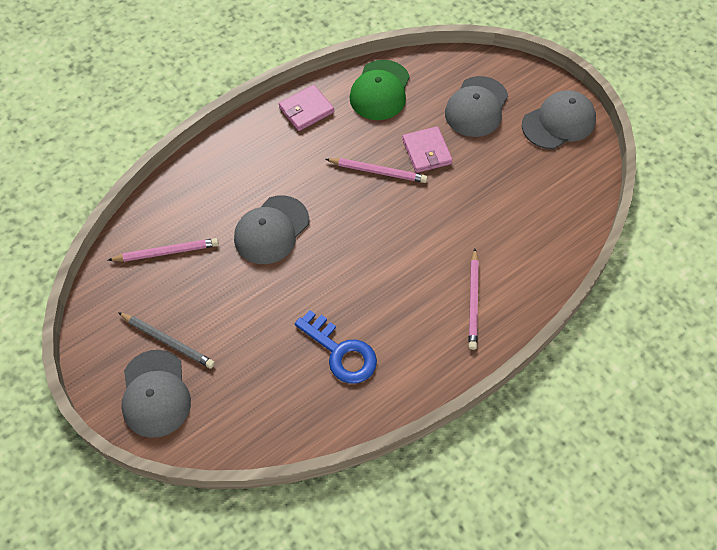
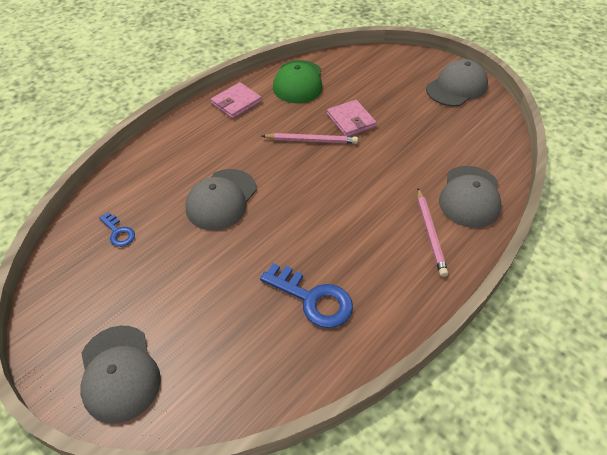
camera: 10 degrees left, 10 degrees down
pink pencil [108,238,219,262] -> blue key [99,212,135,247]
grey pencil [118,312,215,369] -> none
grey cap [445,76,508,137] -> grey cap moved to [439,166,502,228]

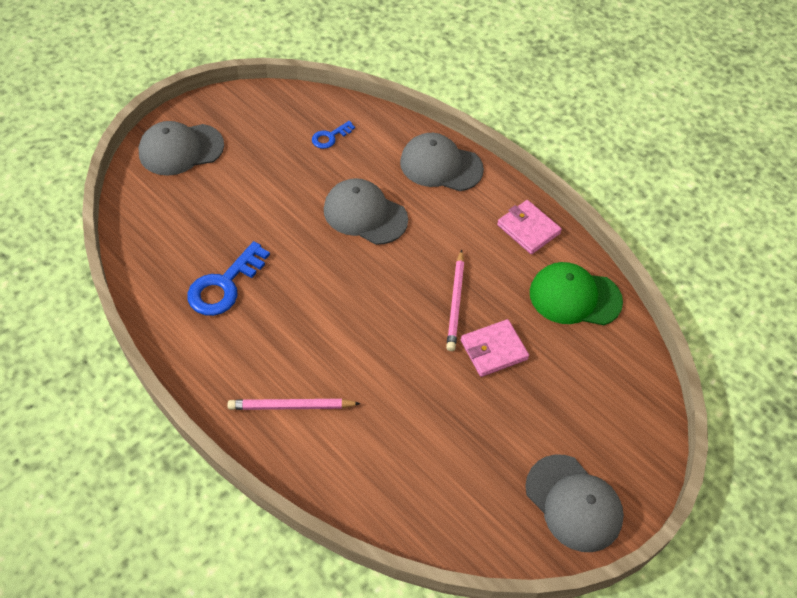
camera: 90 degrees right, 5 degrees up
grey cap [439,166,502,228] -> grey cap moved to [400,133,484,191]

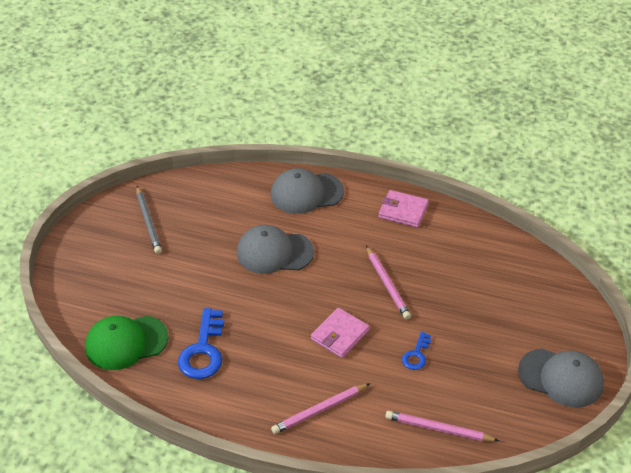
camera: 25 degrees left, 10 degrees down
grey cap [139,121,224,176] -> none
blue key [312,121,355,149] -> blue key moved to [402,332,431,370]
pink wallet [461,319,529,377] -> pink wallet moved to [311,308,369,358]
green cap [530,262,623,325] -> green cap moved to [85,316,168,370]
none -> grey pencil [136,186,162,254]
none -> pink pencil [385,411,499,441]

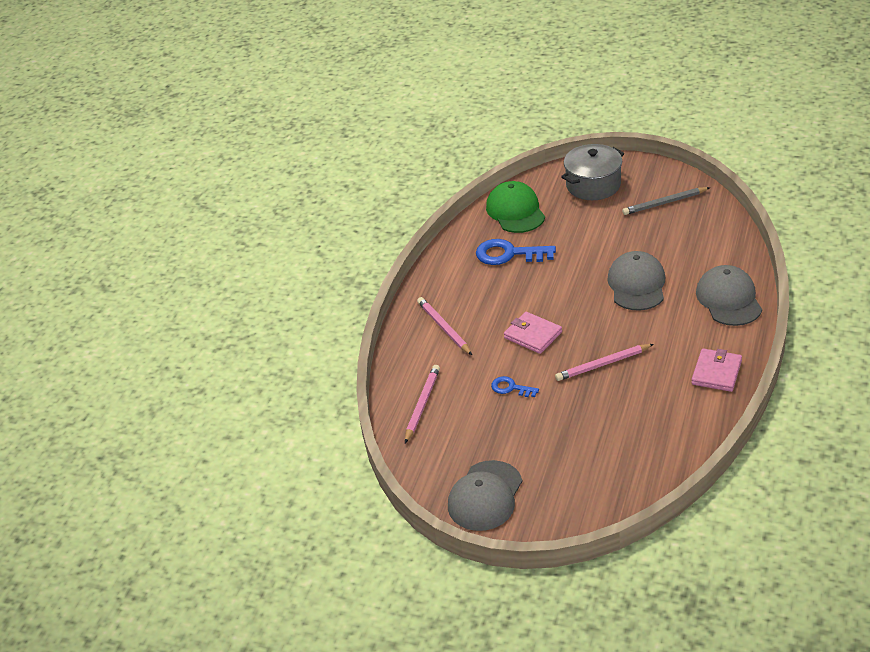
camera: 95 degrees right, 5 degrees down
none -> grey pot [561,144,624,200]

